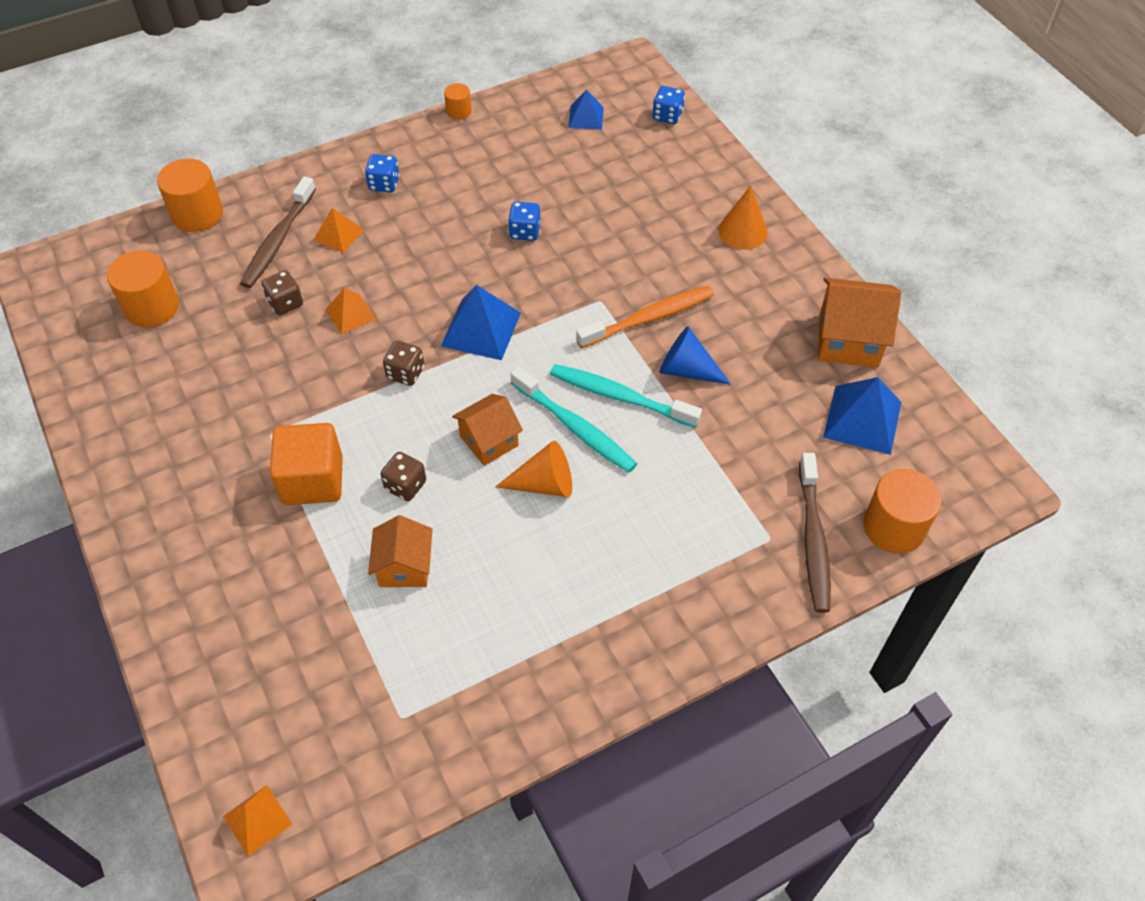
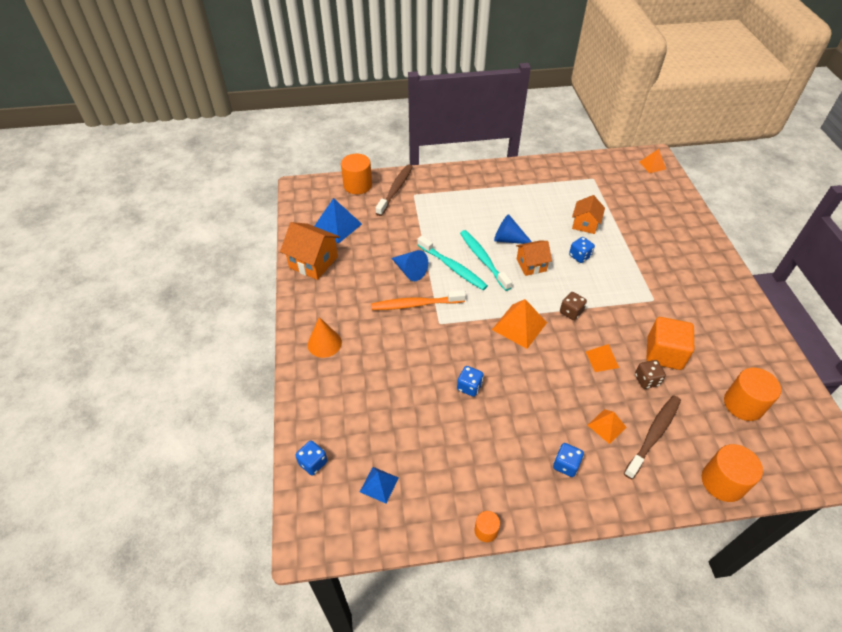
camera: 160 degrees left, 5 degrees down
orange cube [270,423,343,505] -> orange cube moved to [646,317,694,370]
brown dice [380,452,426,501] -> blue dice [569,237,595,263]
blue pyramid [441,285,521,360] -> orange pyramid [492,299,547,349]
orange cone [495,441,572,497] -> blue cone [494,214,532,244]

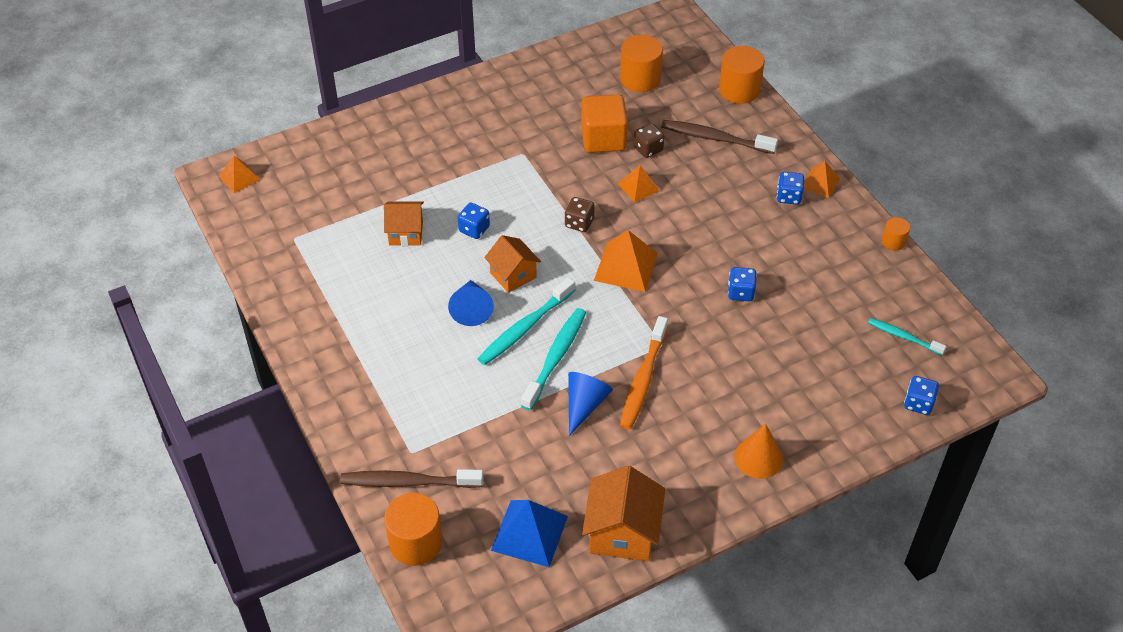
camera: 110 degrees left, 0 degrees up
blue pyramid [360,467,399,504] -> turquoise toothbrush [868,318,946,355]
orange toothbrush [371,290,466,310] -> orange toothbrush turned 45 degrees clockwise [620,316,668,430]
orange pyramid [587,409,627,444] -> orange pyramid moved to [804,161,840,198]

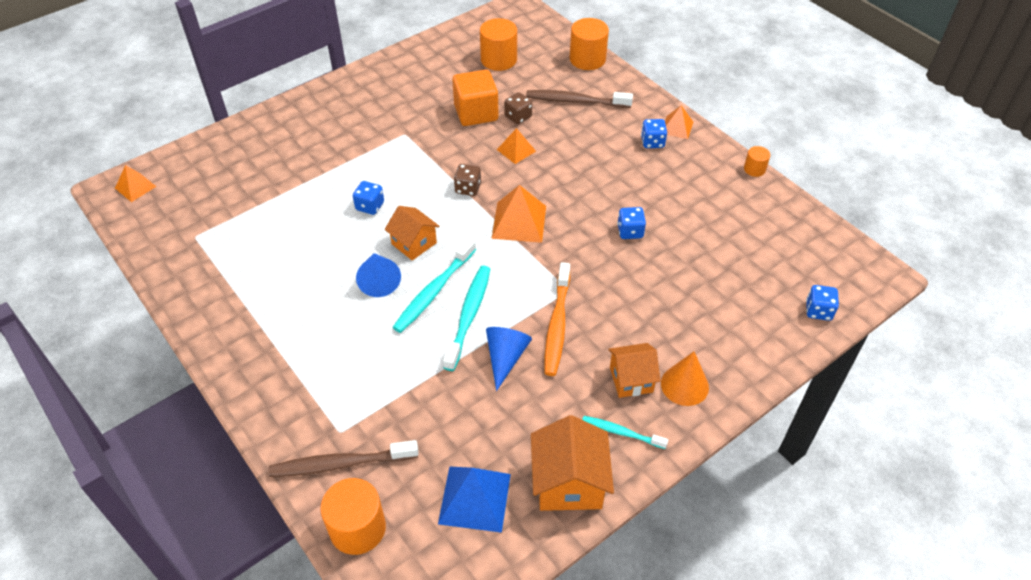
camera: 10 degrees left, 0 degrees up
orange house [384,201,424,246] -> orange house moved to [608,343,661,398]
turquoise toothbrush [868,318,946,355] -> turquoise toothbrush moved to [582,416,668,449]

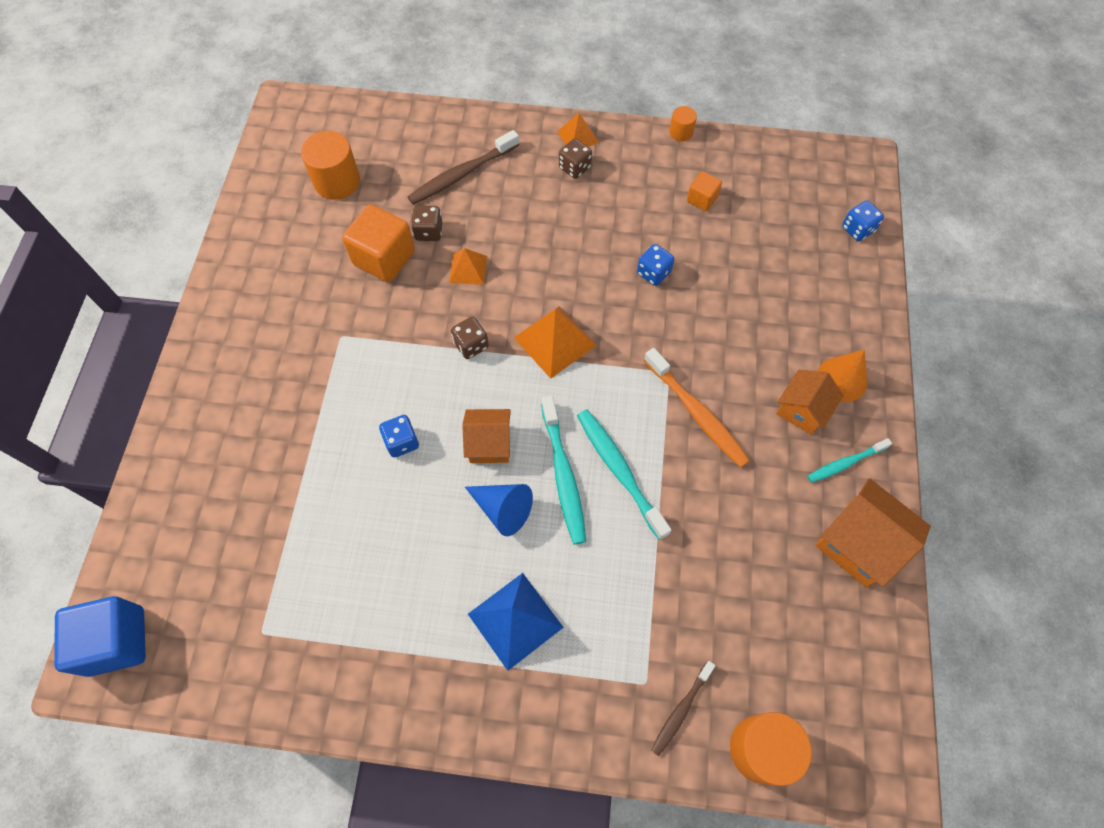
camera: 45 degrees left, 15 degrees up
orange pyramid [115,165,157,202] -> blue cube [54,596,146,677]
brown toothbrush [269,440,419,477] -> brown toothbrush [651,661,715,756], size x0.61
blue pyramid [438,467,511,533] -> blue pyramid moved to [468,573,564,671]
blue cone [486,327,532,391] -> none
orange cylinder [570,18,609,70] -> none
blue dice [641,119,667,148] -> brown dice [559,139,592,179]
none -> orange cube [687,171,722,211]

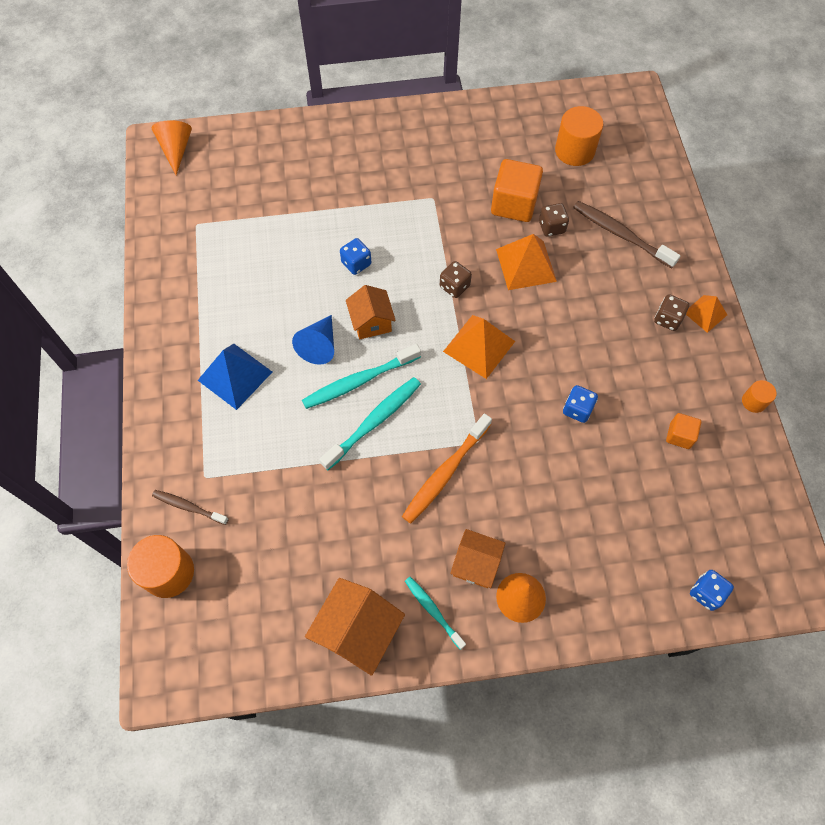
camera: 75 degrees right, 0 degrees up
blue cube [54,596,146,677] -> orange cone [151,120,192,175]
orange pyramid [449,248,487,285] -> orange pyramid [496,234,557,290], size x1.65

